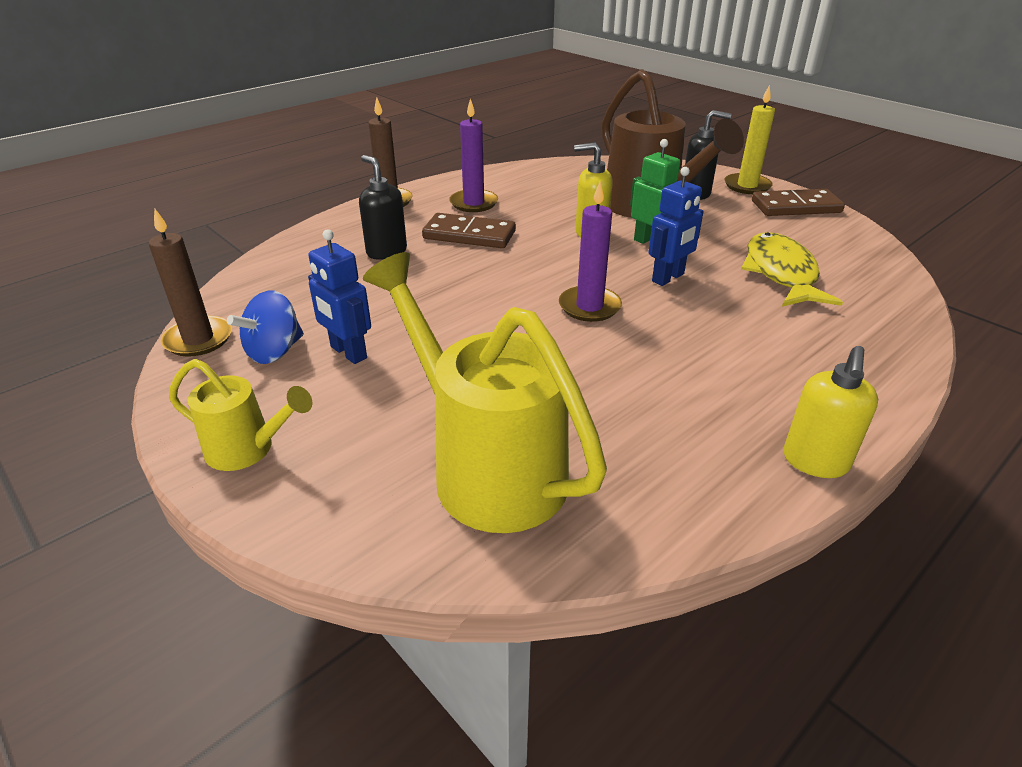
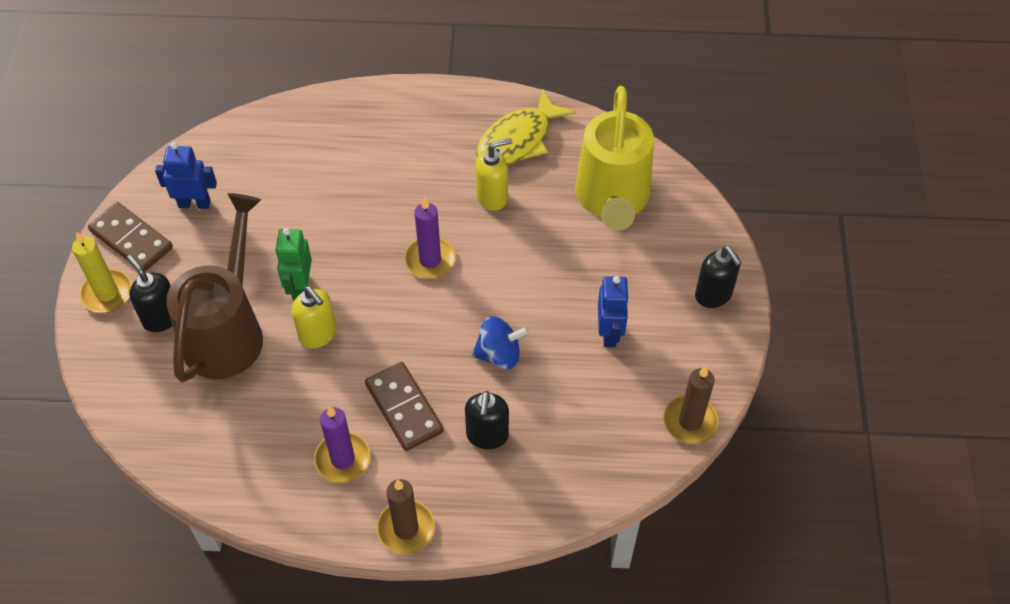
camera: 135 degrees left, 20 degrees up
yellow watering can [169,359,312,471] -> black soap dispenser [695,246,742,308]
blue spinning top [227,290,304,364] -> blue spinning top moved to [472,316,529,369]
blue robot [649,167,704,286] -> blue robot moved to [155,142,217,209]
yellow fish [741,232,843,307] -> yellow fish moved to [476,89,575,165]
yellow soap dispenser [783,346,878,478] -> yellow soap dispenser moved to [475,138,512,211]

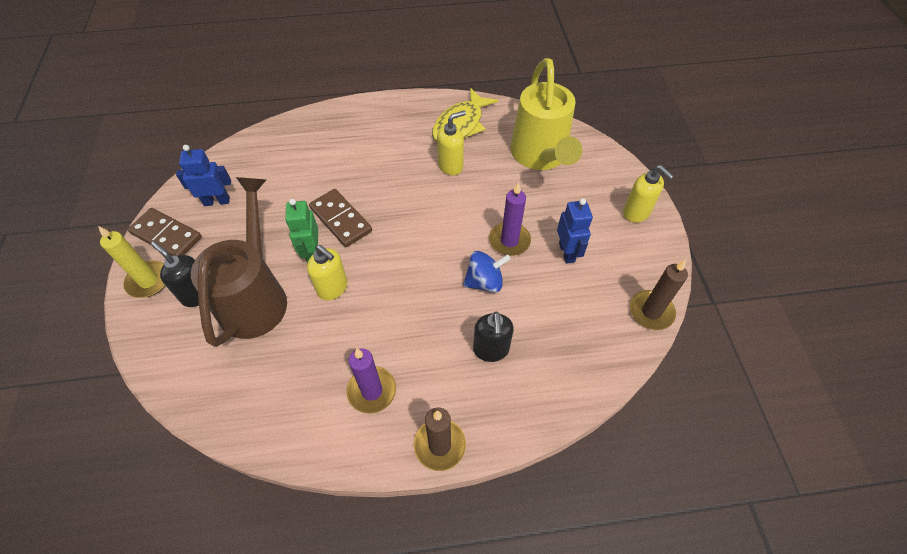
camera: 10 degrees left, 0 degrees up
brown domino [365,362,444,451] -> brown domino moved to [309,189,372,247]
purple candle [404,197,456,279] -> purple candle moved to [489,182,531,256]
black soap dispenser [695,246,742,308] -> yellow soap dispenser [623,165,674,223]

